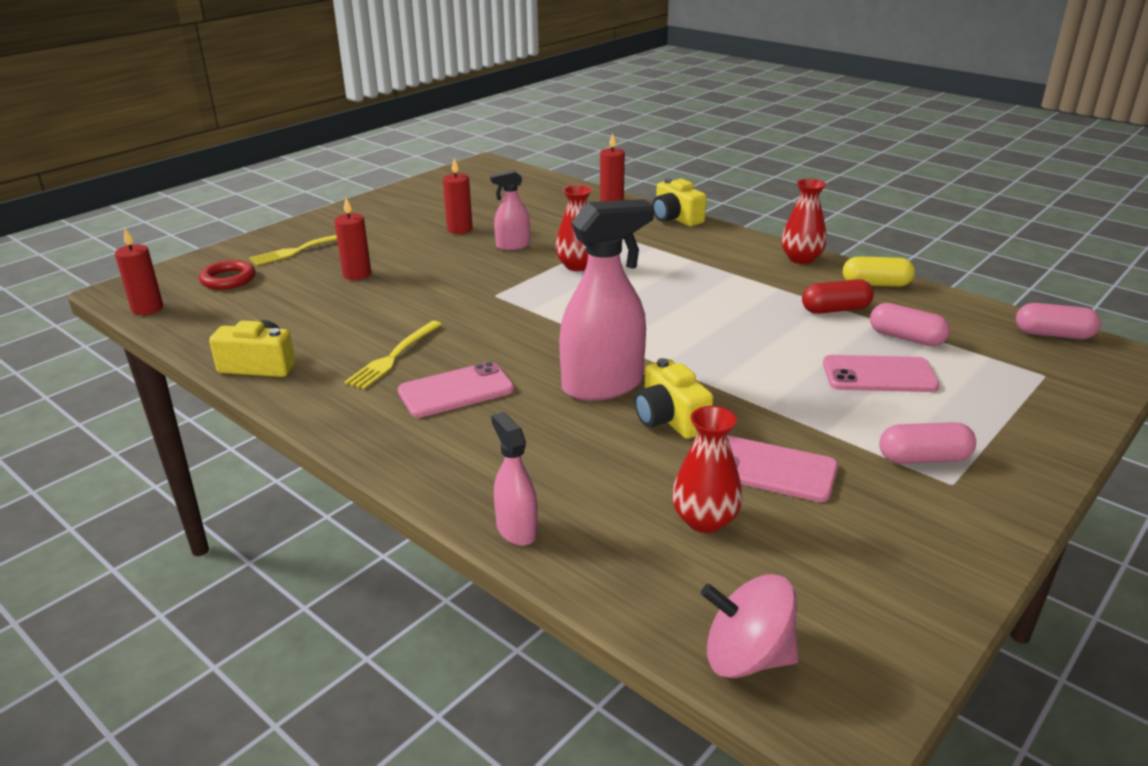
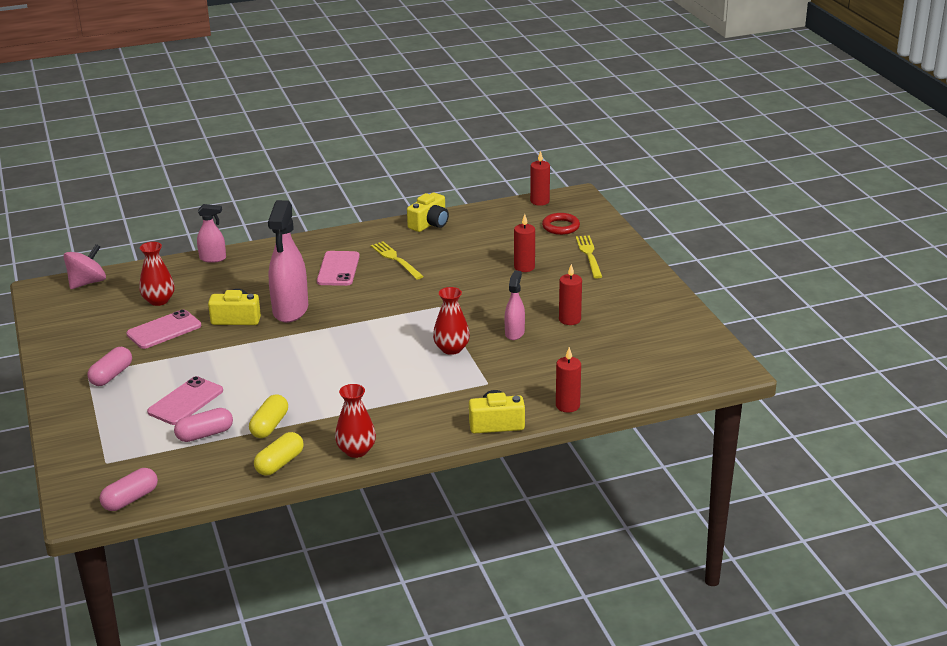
camera: 120 degrees right, 0 degrees up
red capsule [802,279,874,314] -> yellow capsule [249,394,288,438]

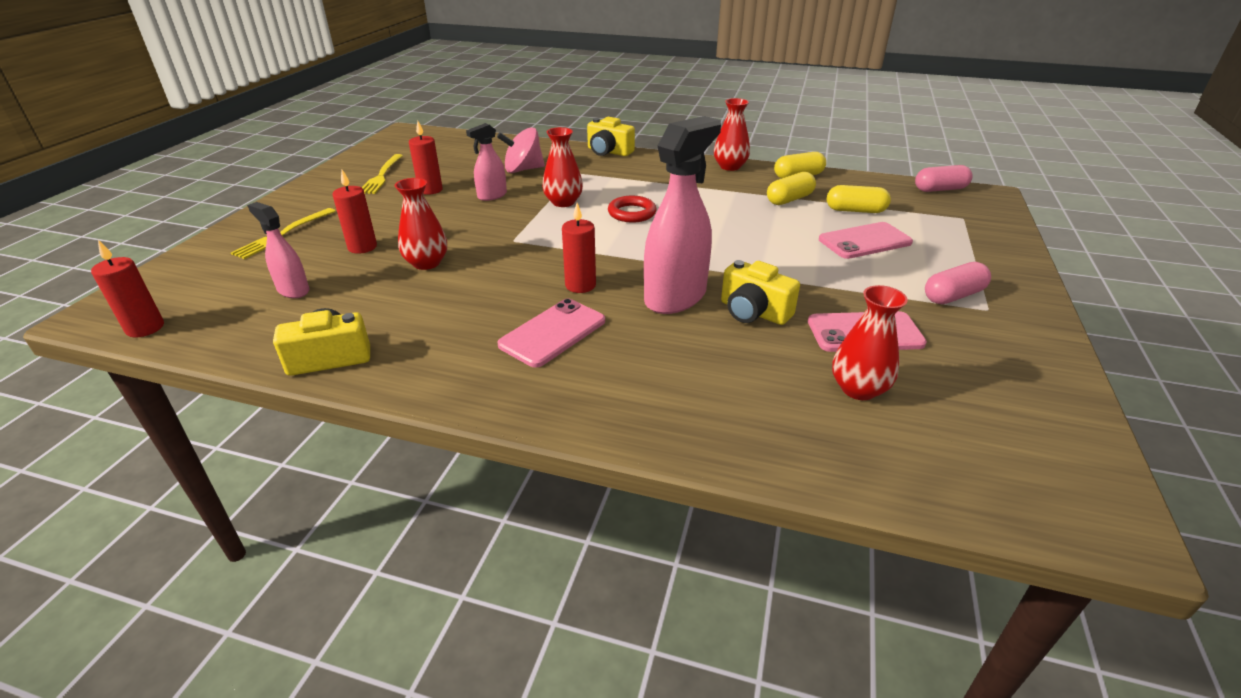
camera: 145 degrees left, 5 degrees up
pink spinning top [63,244,106,289] -> pink spinning top moved to [497,127,545,173]
pink capsule [174,408,233,442] -> yellow capsule [827,185,891,213]
pink spray bottle [197,204,226,263] -> pink spray bottle moved to [247,202,309,298]
yellow fork [371,241,424,280] -> yellow fork moved to [362,154,403,194]
red ring [542,213,580,235] -> red ring moved to [608,196,657,223]
red candle [556,347,581,413] -> red candle moved to [562,203,596,293]
none -> red vase [395,178,447,270]

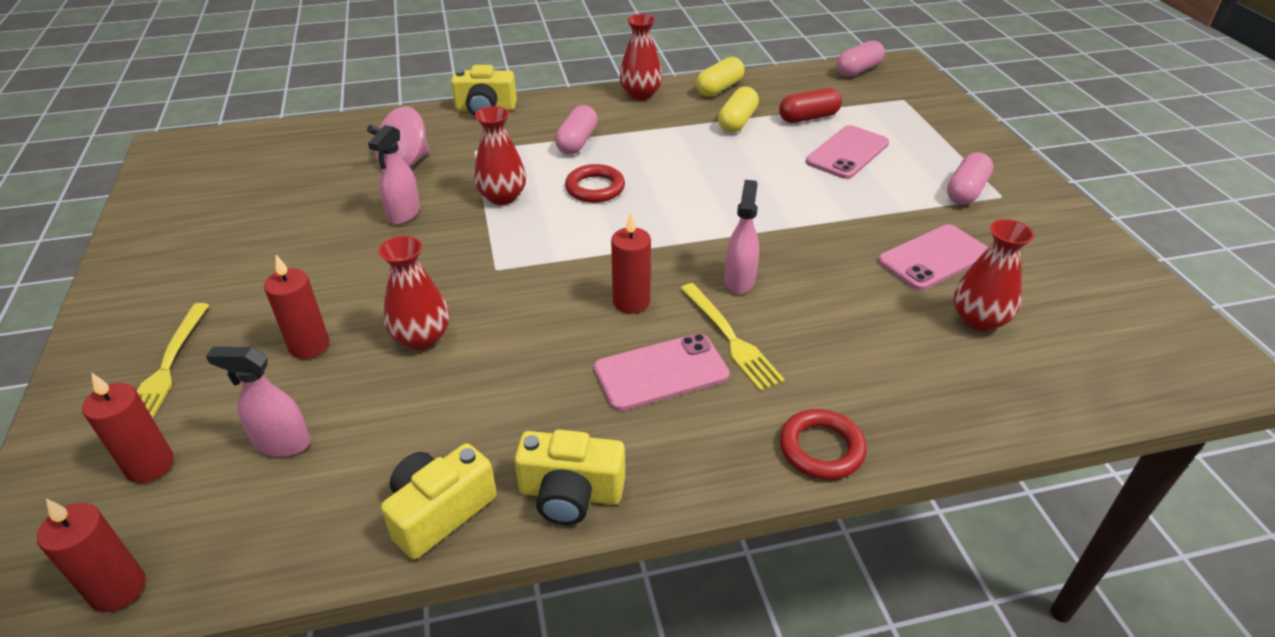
camera: 30 degrees left, 5 degrees up
yellow fork [362,154,403,194] -> yellow fork moved to [680,283,785,391]
red candle [409,121,443,195] -> red candle moved to [82,372,174,483]
pink phone [497,299,605,368] -> pink phone turned 60 degrees clockwise [594,333,730,411]
pink spray bottle [644,116,721,314] -> pink spray bottle [725,180,759,294], size x0.53
yellow camera [721,260,800,325] -> yellow camera moved to [514,430,625,525]
yellow capsule [827,185,891,213] -> red capsule [779,88,842,123]
none -> pink capsule [555,105,598,154]
none -> red ring [780,409,867,480]

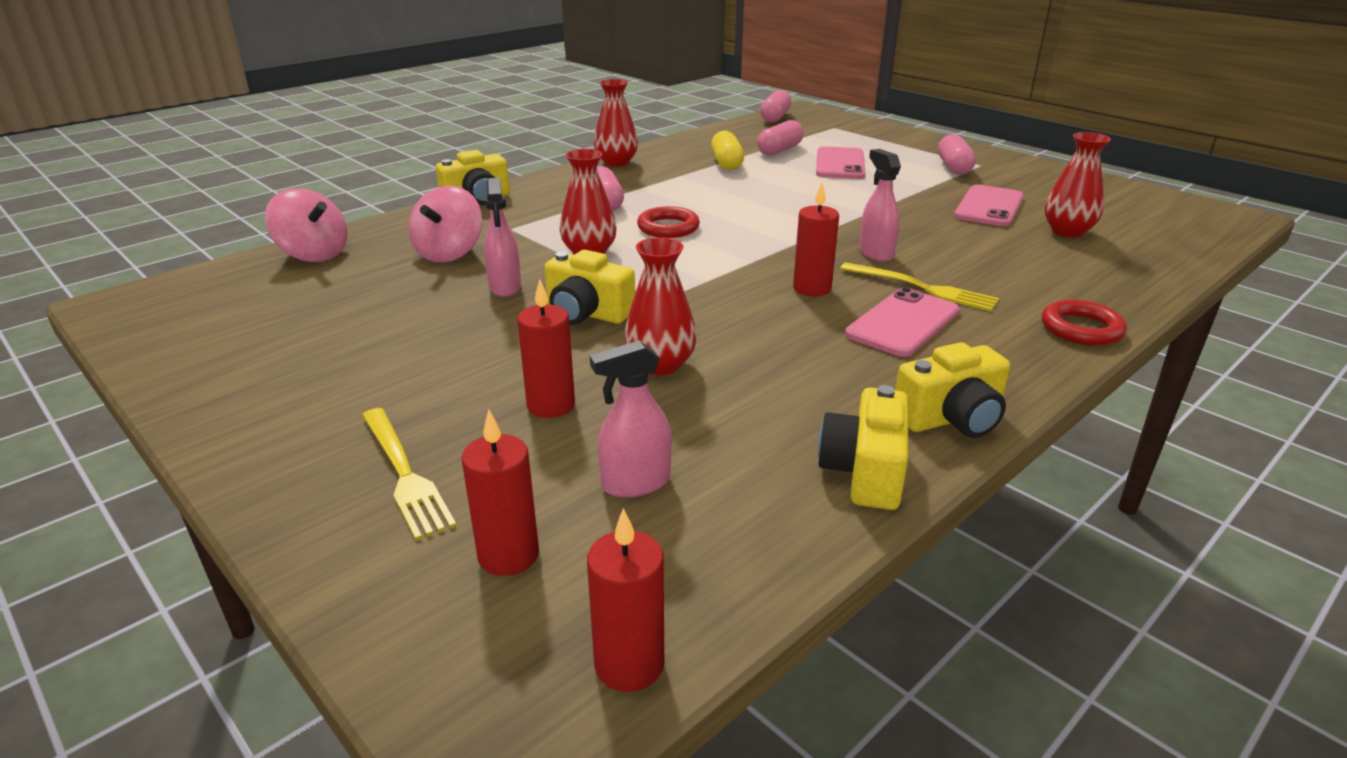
camera: 30 degrees left, 10 degrees down
yellow capsule [696,57,745,97] -> none
red capsule [779,88,842,123] -> pink capsule [757,120,804,156]
none -> pink spinning top [265,189,348,262]
none -> yellow camera [544,250,635,325]

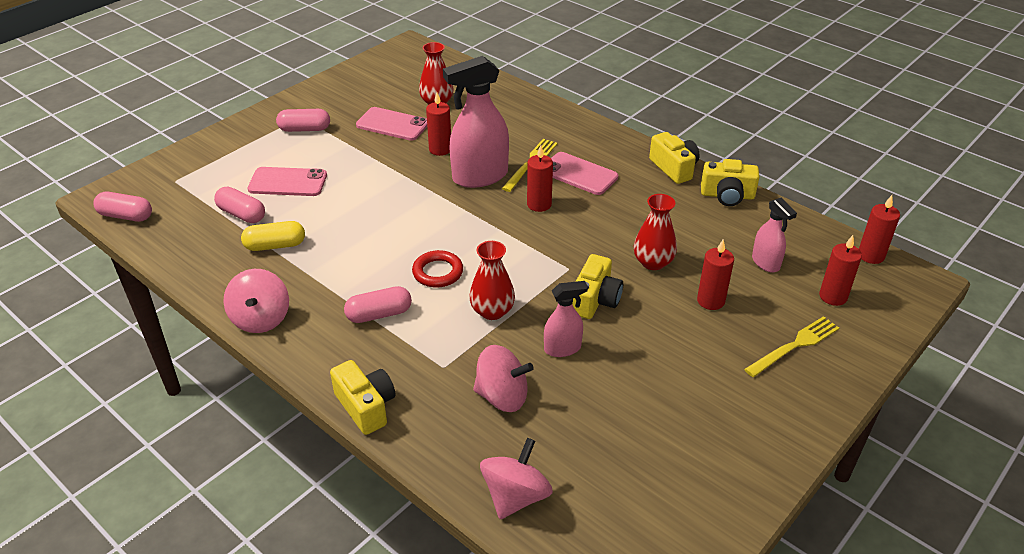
camera: 95 degrees left, 10 degrees up
red vase [594,79,638,167] -> pink spinning top [223,269,289,333]
pink spray bottle [859,149,901,262] -> pink spray bottle [443,56,509,188], size x1.88
red ring [1042,299,1127,346] -> none
none -> red candle [426,92,451,156]

